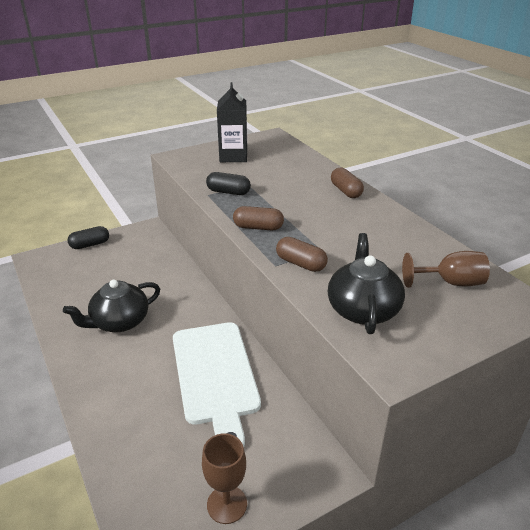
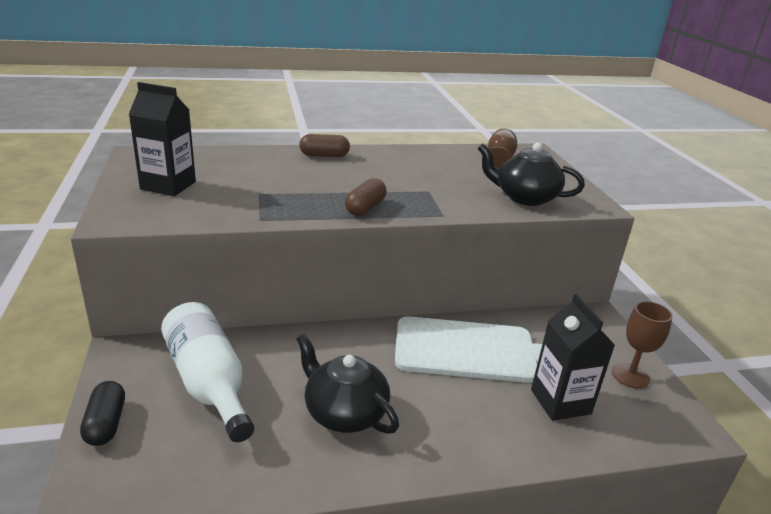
camera: 75 degrees left, 5 degrees down
black teapot [63,280,160,332] -> black teapot turned 150 degrees clockwise [296,334,399,434]
black capsule [206,172,251,195] -> none
brown capsule [276,237,328,272] -> none
none -> white bottle [161,302,254,442]
none -> black carton [531,294,615,421]

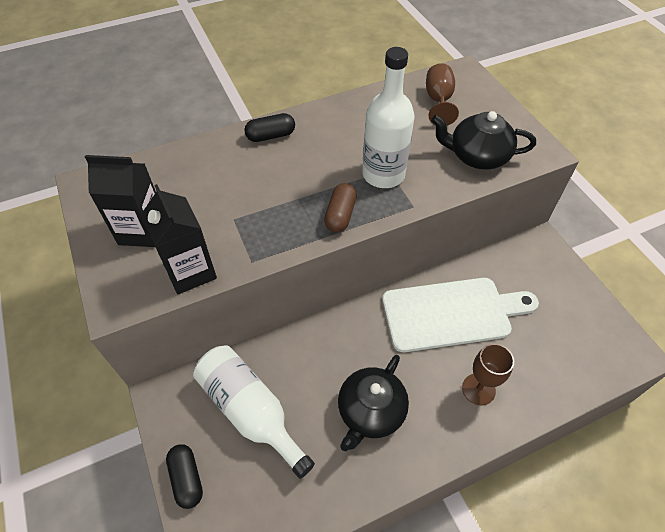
camera: 10 degrees left, 25 degrees up
black teapot [296,334,399,434] -> black teapot turned 90 degrees counterclockwise [338,355,409,451]
brown capsule [299,134,350,157] -> black capsule [244,113,295,142]
black carton [531,294,615,421] -> black carton moved to [141,184,217,294]
brown goblet [612,301,673,389] -> brown goblet moved to [462,344,514,405]
none -> white bottle [362,47,415,188]

